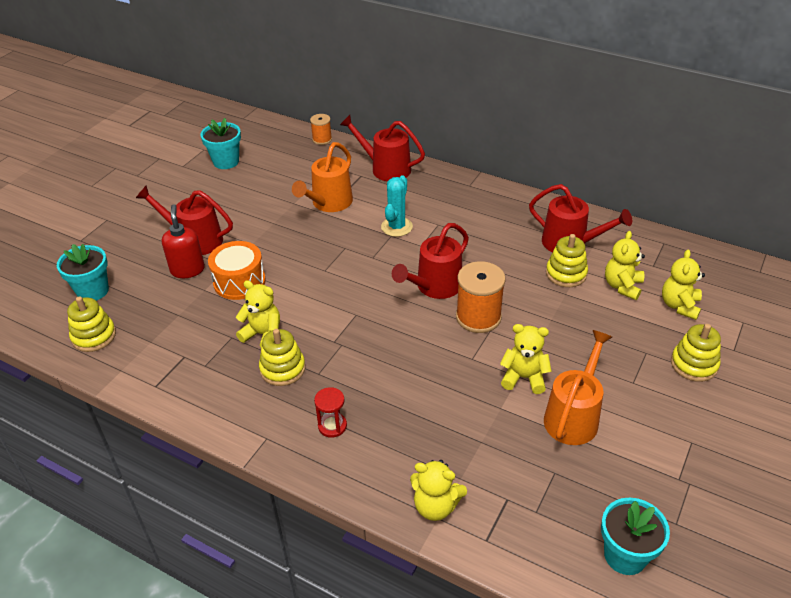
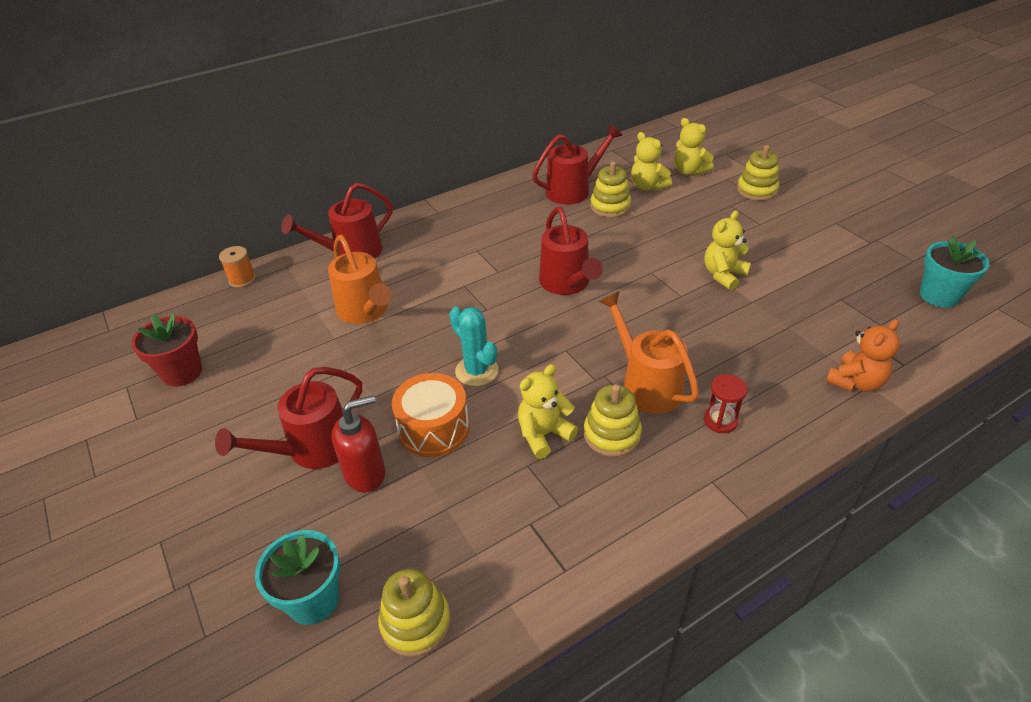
camera: 60 degrees left, 0 degrees up
red soap dispenser [162,204,205,278] -> red soap dispenser turned 135 degrees clockwise [332,395,385,493]
turquoise flower pot [200,118,241,169] -> red flower pot [132,314,202,387]
turquoise cactus [381,175,413,237] -> turquoise cactus moved to [449,307,498,386]
yellow teddy bear [410,460,467,521] -> orange teddy bear [826,319,900,392]
orange spool [456,261,506,333] -> none
orange watering can [544,330,612,445] -> orange watering can moved to [598,291,699,414]

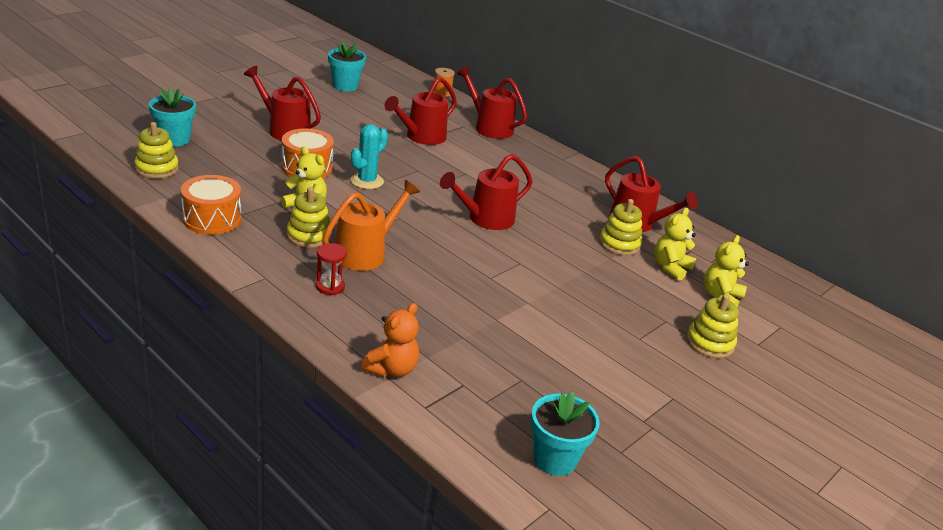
camera: 70 degrees right, 10 degrees down
red flower pot [132,314,202,387] -> turquoise flower pot [328,42,366,92]
orange watering can [328,235,391,324] -> red watering can [385,77,457,145]
red soap dispenser [332,395,385,493] -> none
yellow teddy bear [704,210,751,290] -> none
orange teddy bear [826,319,900,392] -> orange teddy bear turned 90 degrees counterclockwise [361,303,419,377]
none -> orange drum [181,175,241,235]

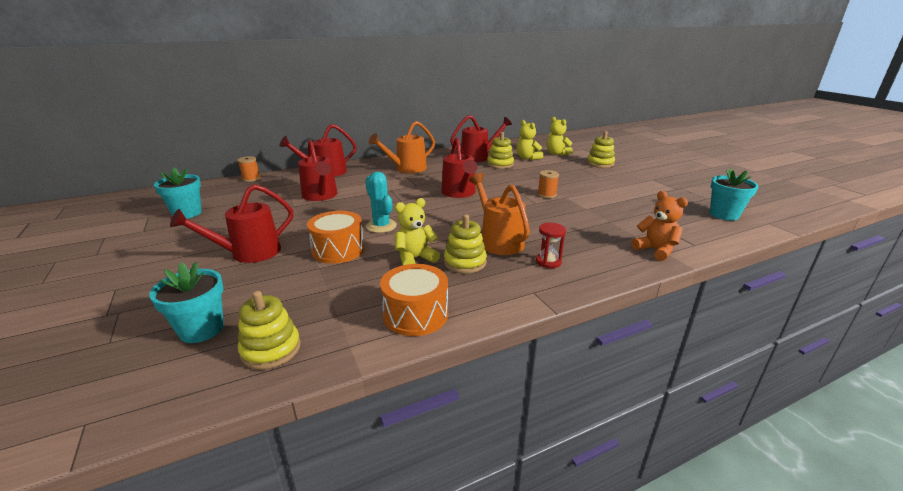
camera: 65 degrees left, 5 degrees down
none -> orange watering can [369,121,435,173]
none -> orange spool [538,170,559,198]

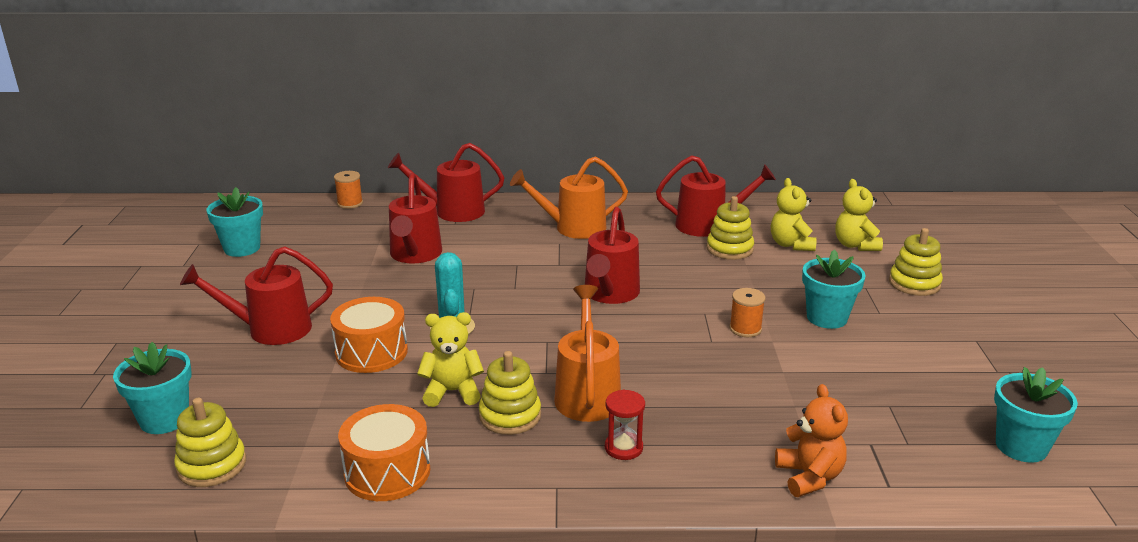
camera: 25 degrees right, 0 degrees up
none -> turquoise flower pot [802,249,866,329]

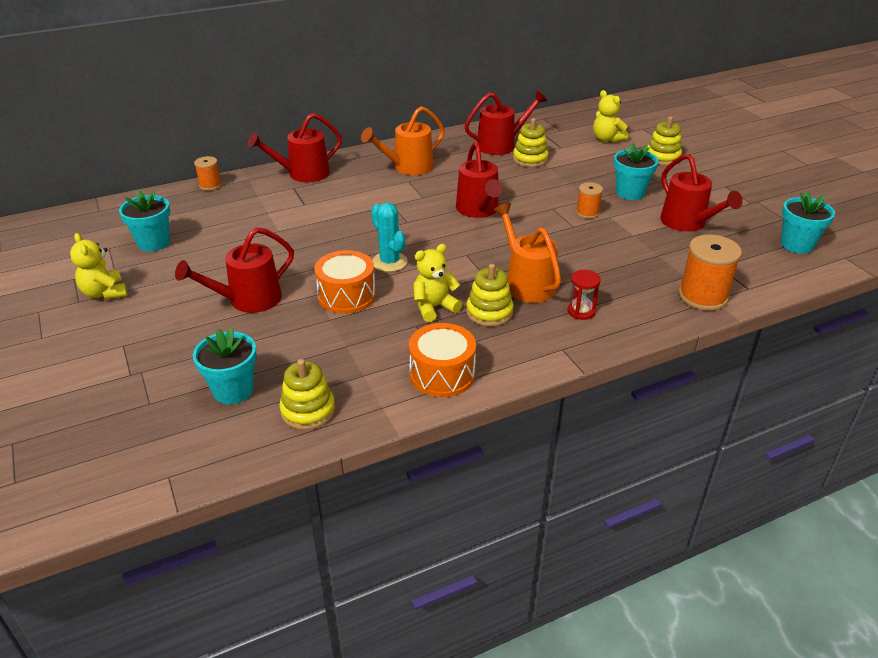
camera: 25 degrees left, 10 degrees up
red watering can [389,173,442,264] -> red watering can moved to [660,154,743,232]
yellow teddy bear [771,178,816,251] -> yellow teddy bear moved to [70,233,128,300]
orange teddy bear [775,384,848,497] -> orange spool [678,234,742,311]

